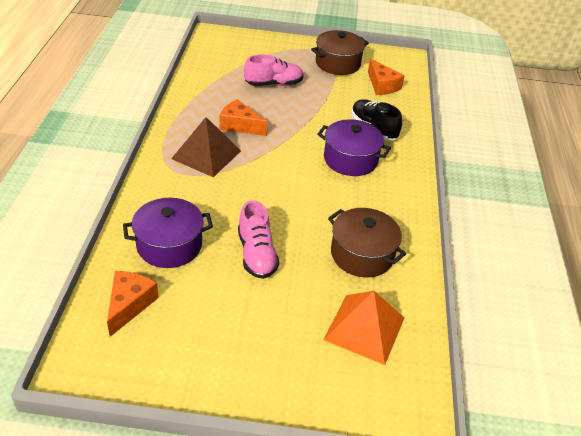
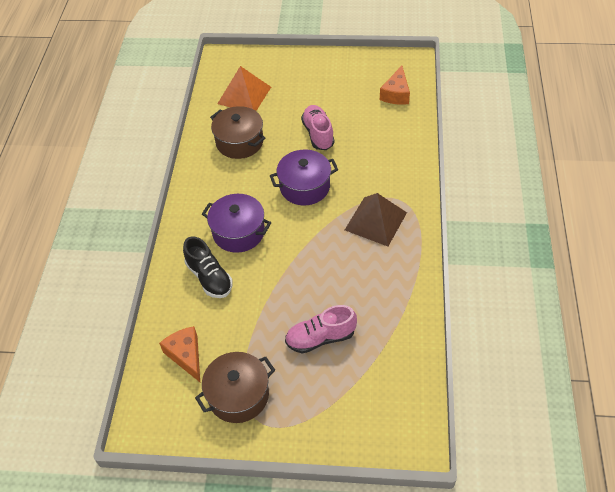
camera: 175 degrees left, 10 degrees up
purple pot [123,198,213,268] -> purple pot moved to [270,150,338,205]
orange cheese [220,99,268,136] -> none

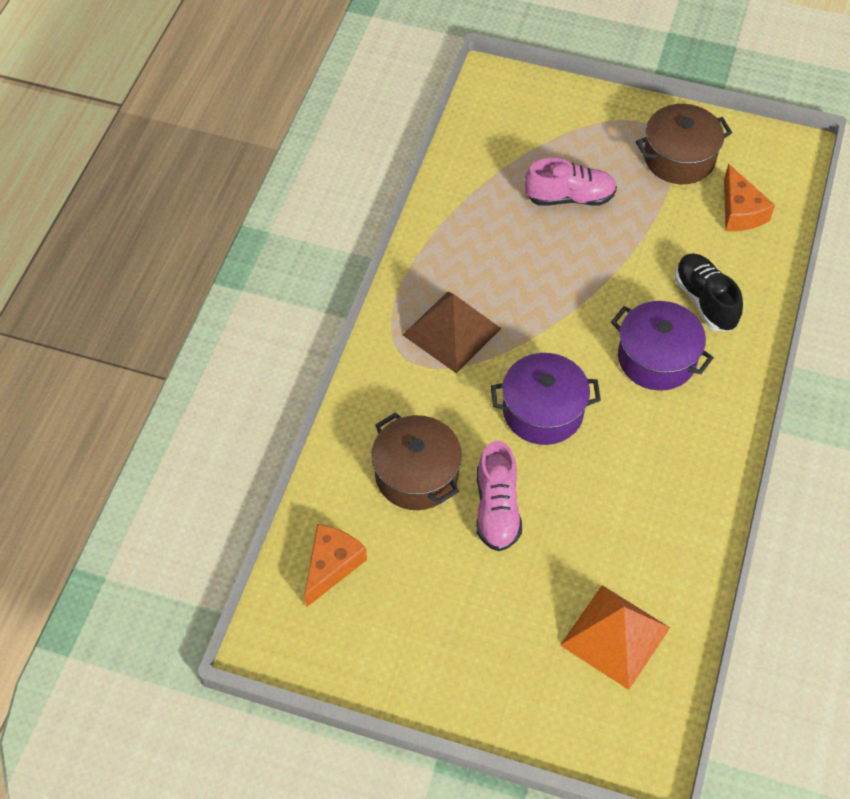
camera: 170 degrees left, 5 degrees up
brown pot [210,106,265,159] -> brown pot moved to [371,412,462,510]

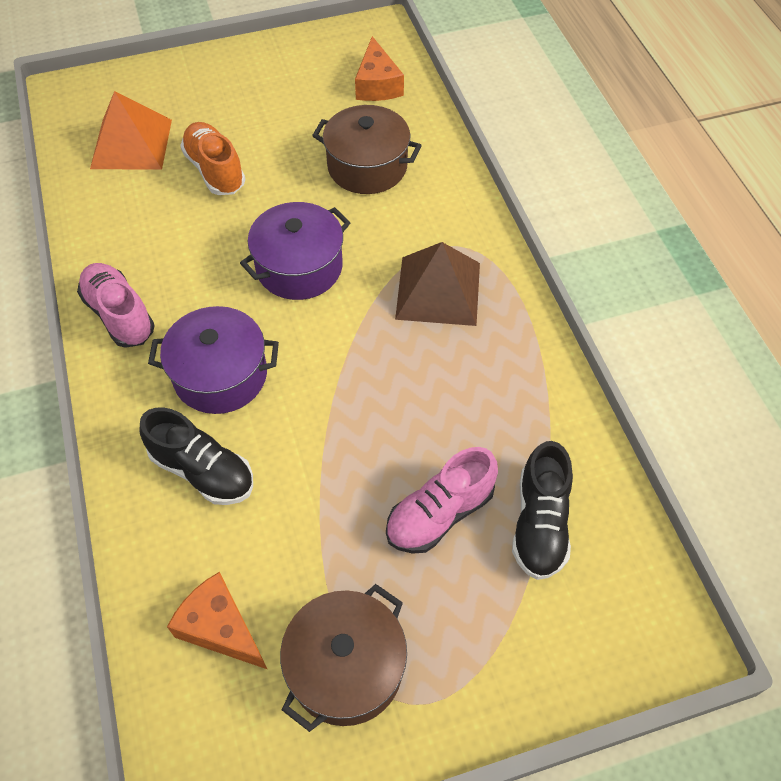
camera: 145 degrees right, 0 degrees up
pink shoe [476,441,522,551] -> pink shoe moved to [77,263,155,348]
none -> orange shoe [180,122,245,195]
none -> black shoe [512,441,573,580]

